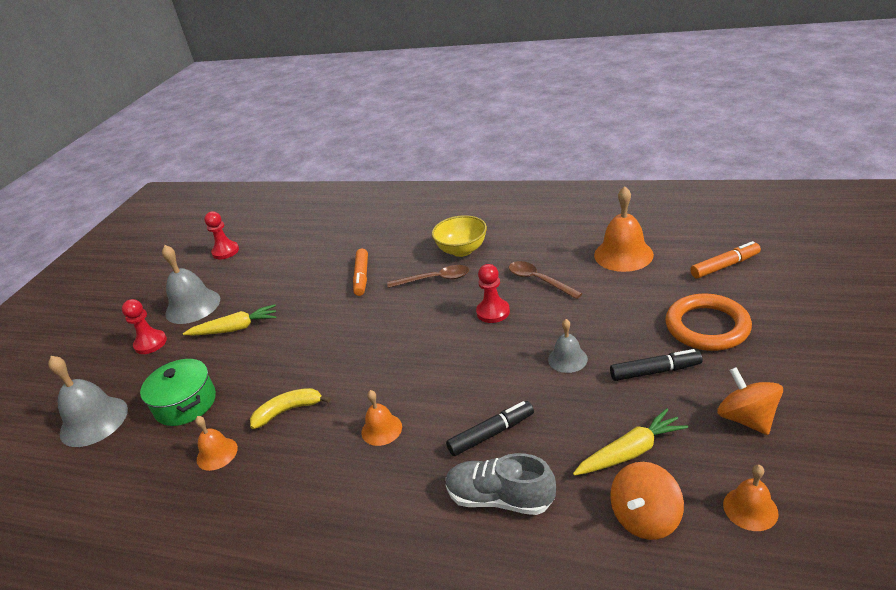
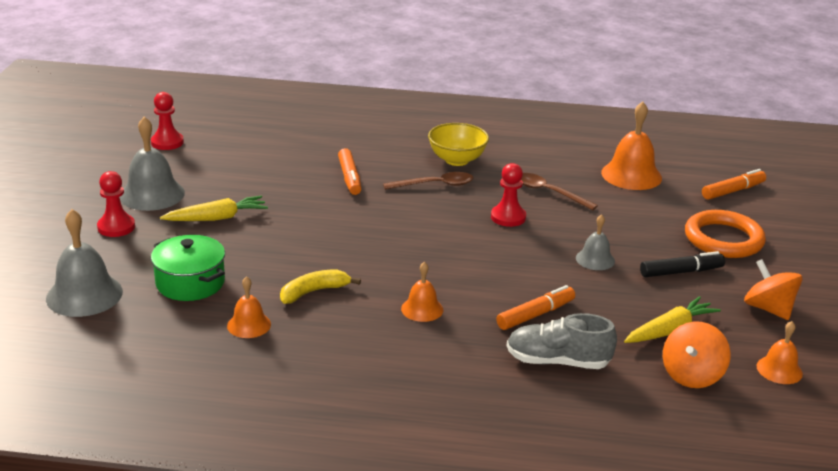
camera: 15 degrees left, 5 degrees down
black marker [446,401,534,456] -> orange marker [496,285,575,330]

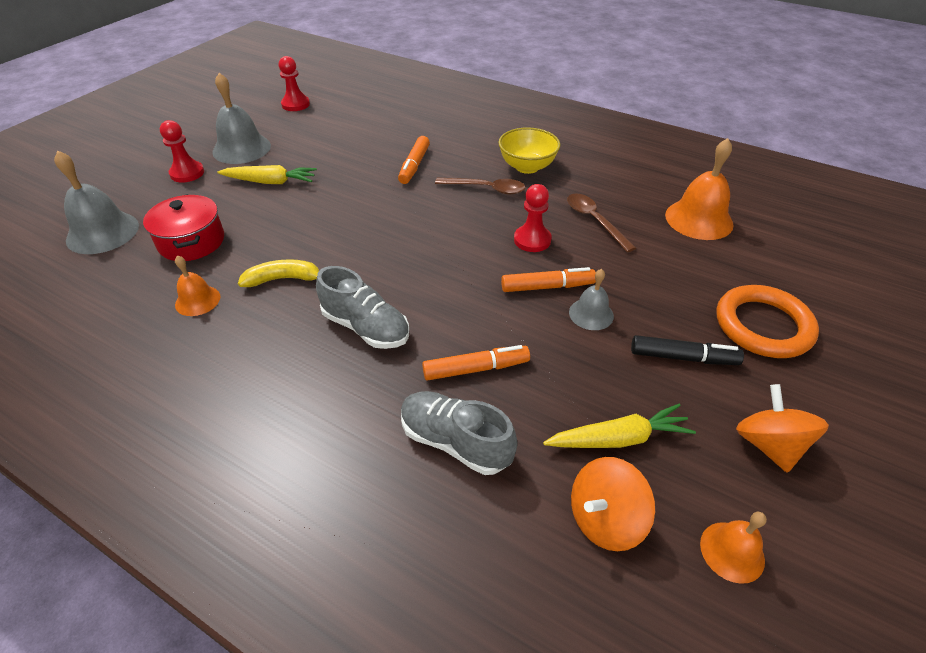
camera: 25 degrees right, 15 degrees up
green pot [151,235,225,301] -> red pot [143,194,224,261]
orange bell [401,262,443,322] -> grey shoe [316,266,409,349]
orange marker [702,169,766,200] -> orange marker moved to [501,267,596,292]

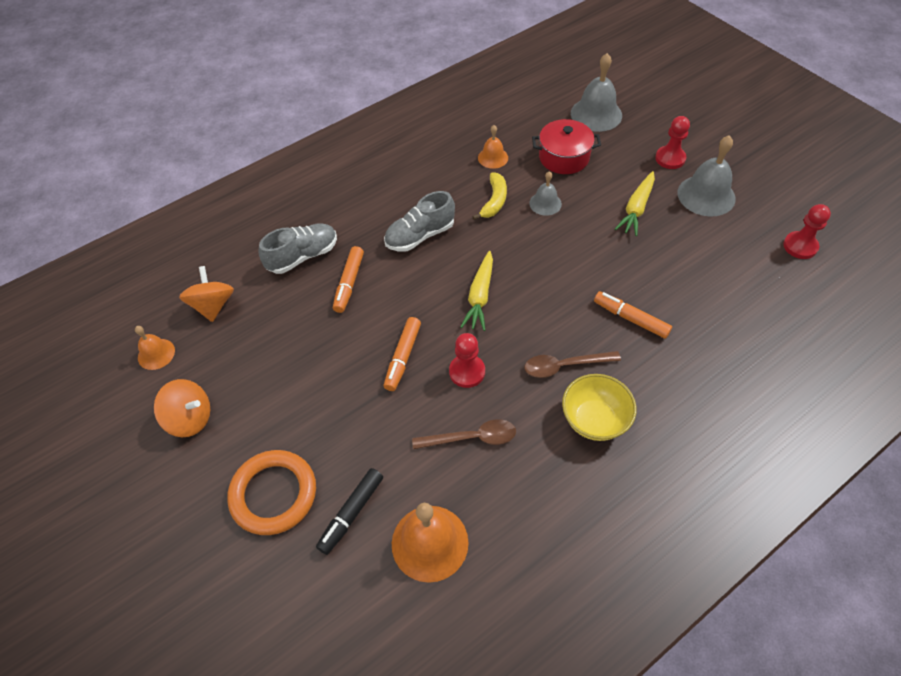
camera: 115 degrees right, 10 degrees up
brown spoon [435,178,525,195] -> brown spoon turned 45 degrees clockwise [525,351,621,378]
yellow carrot [543,404,696,448] -> yellow carrot moved to [460,251,493,331]
grey bell [569,269,614,330] -> grey bell moved to [529,171,562,216]
black marker [631,335,744,365] -> black marker moved to [316,468,383,555]

